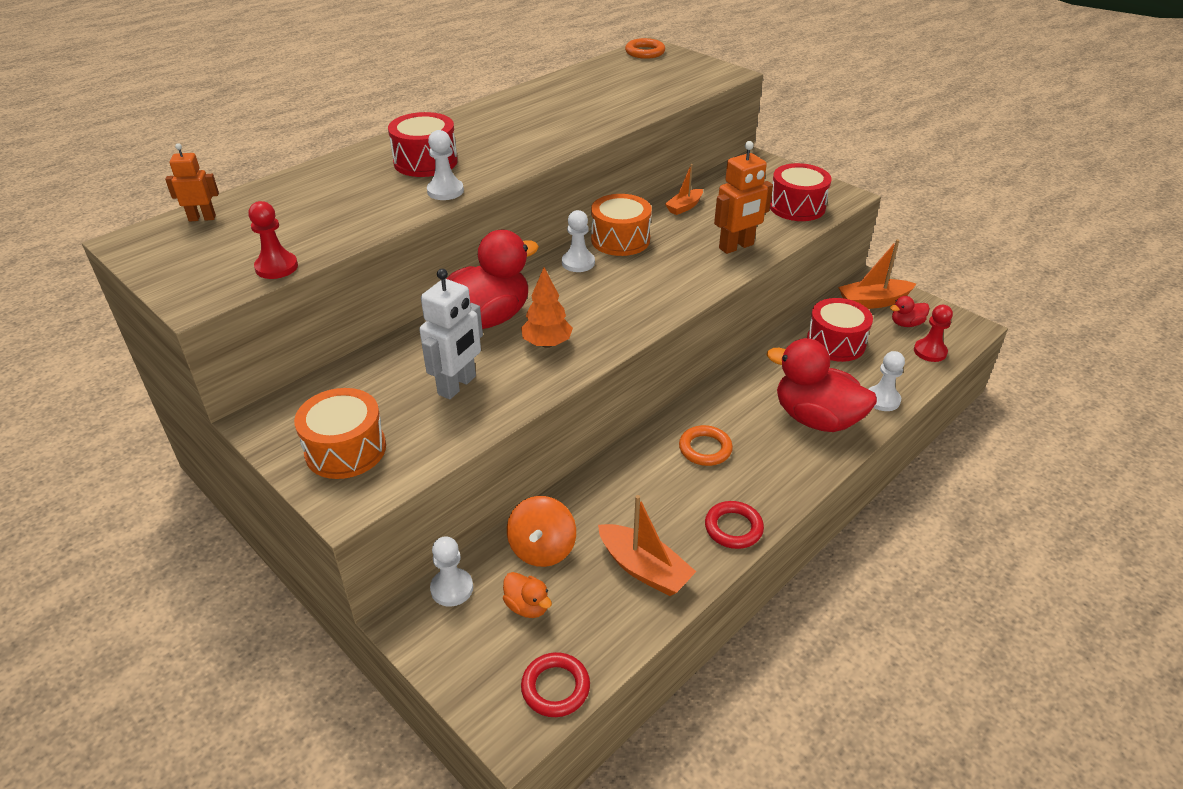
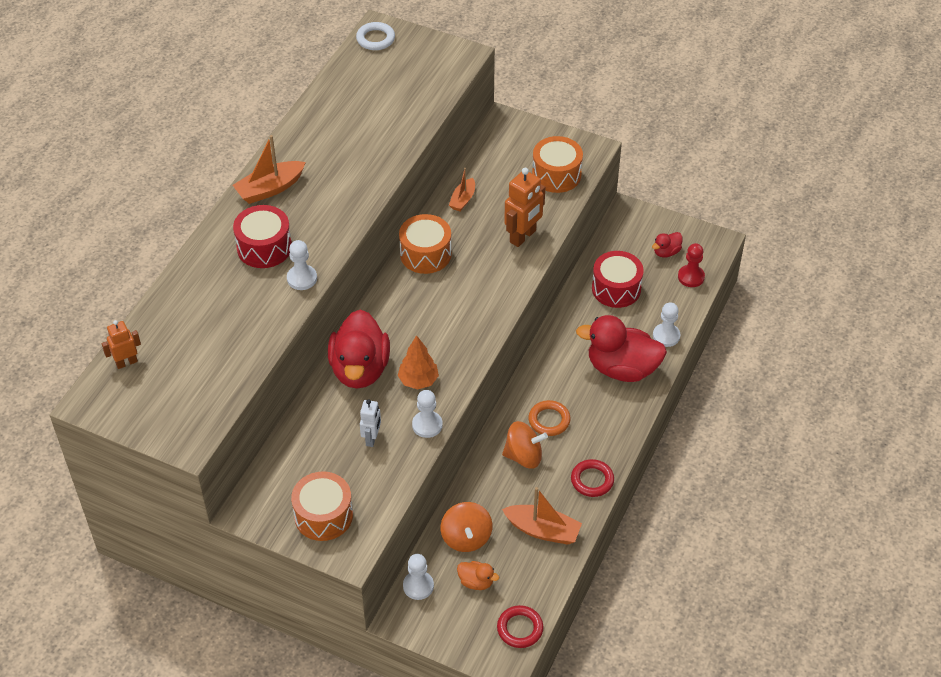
camera: 20 degrees left, 10 degrees up
red pawn [248,201,298,279] -> none
white robot [419,269,483,399] -> white robot [360,399,381,447], size x0.61
red duck [446,230,539,329] -> red duck turned 150 degrees clockwise [328,310,390,389]
white pawn [562,210,595,272] -> white pawn moved to [412,390,443,438]
orange ring [625,38,665,59] -> white ring [356,22,395,50]
red drum [770,163,832,221] -> orange drum [532,136,583,193]
orange boat [838,239,916,309] -> orange boat moved to [233,135,306,204]
none -> orange spinning top [502,421,548,469]

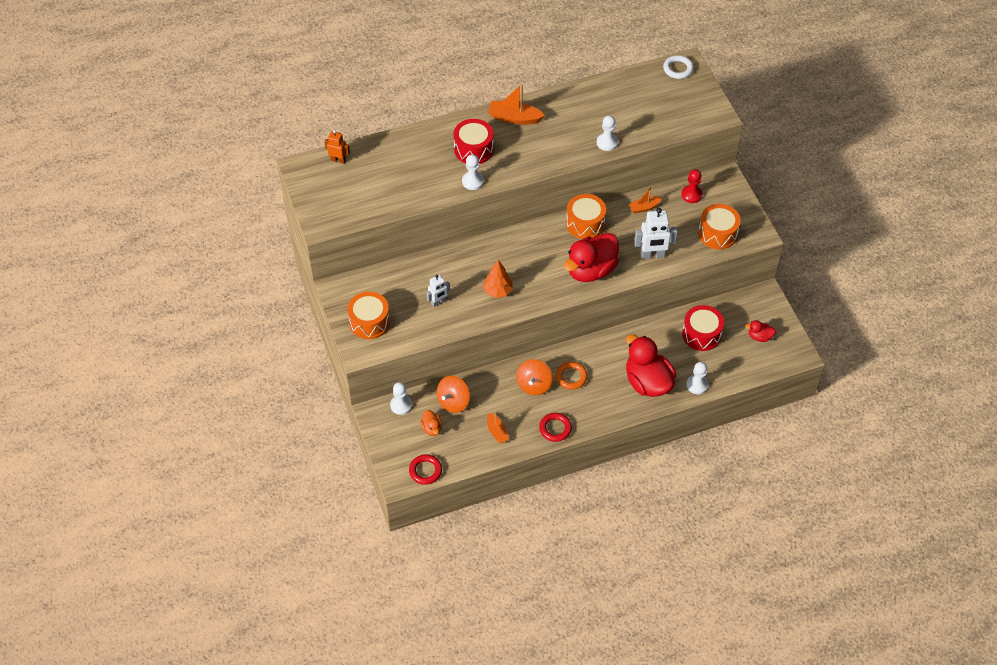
camera: 45 degrees right, 5 degrees up
red duck [328,310,390,389] -> red duck moved to [564,233,619,282]
white pawn [412,390,443,438] -> white pawn moved to [597,115,618,151]
orange spinning top [502,421,548,469] -> orange spinning top turned 60 degrees clockwise [516,359,553,395]
orange boat [502,487,582,545] -> orange boat [487,412,509,444], size x0.62
orange robot [504,168,545,247] -> white robot [634,208,678,259]
red pawn [678,243,705,287] -> red pawn moved to [681,169,702,203]

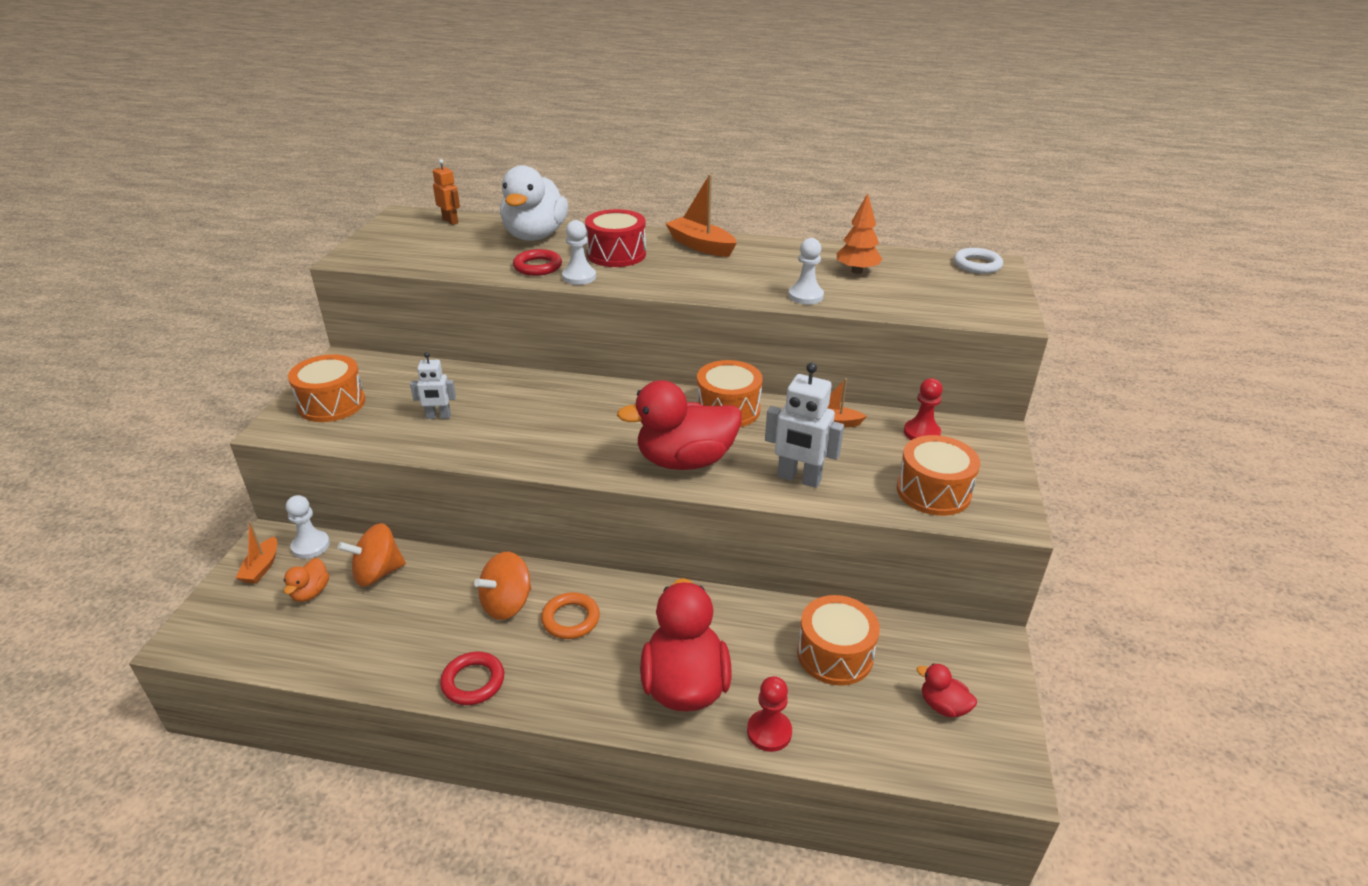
camera: 30 degrees right, 20 degrees down
red ring [409,454,442,485] -> red ring moved to [513,249,562,276]
orange tree [483,260,513,298] -> orange tree moved to [837,193,882,274]
orange boat [487,412,509,444] -> orange boat moved to [236,521,277,584]
red drum [682,305,724,351] -> orange drum [797,595,880,686]
white pawn [686,362,708,394] -> red pawn [747,676,792,752]
none -> white duck [500,165,568,241]

